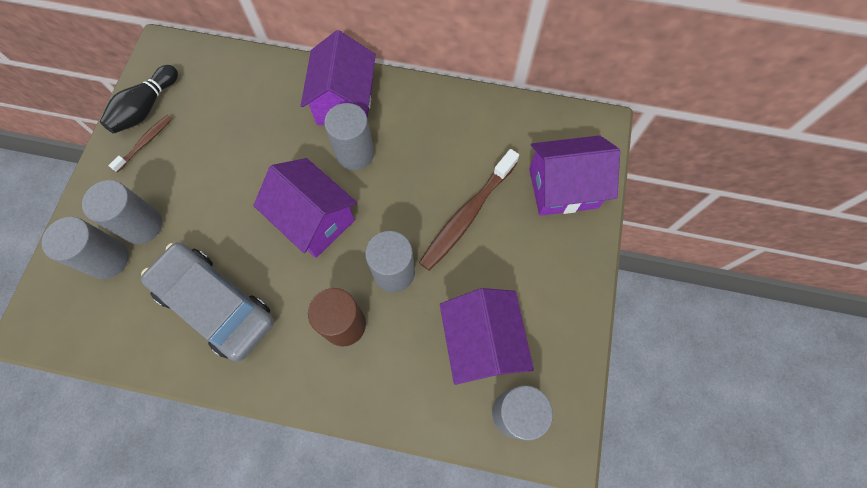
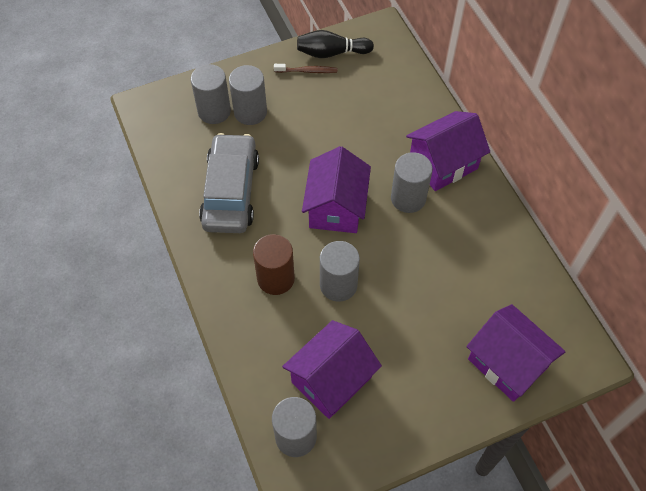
camera: 55 degrees right, 10 degrees down
brown toothbrush [419,149,519,271] -> none

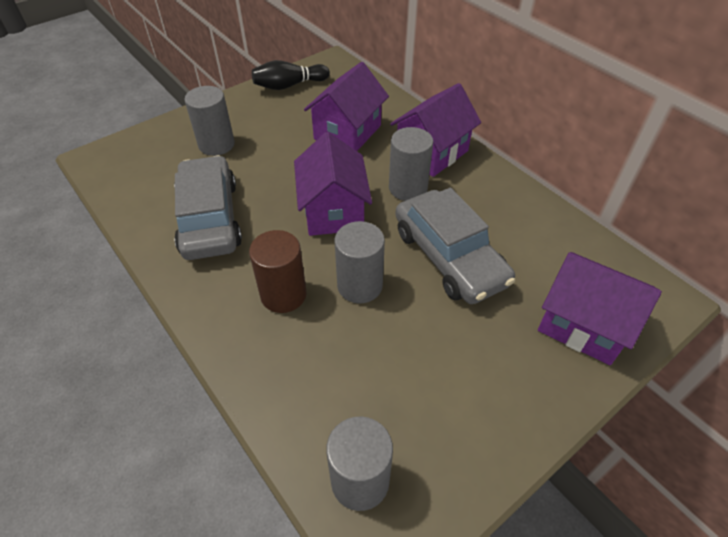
camera: 15 degrees left, 10 degrees down
grey cylinder [191,64,231,124] -> none
brown toothbrush [274,64,337,73] -> none
purple house [282,320,382,419] -> purple house moved to [304,62,389,151]
none -> grey car [395,188,515,304]

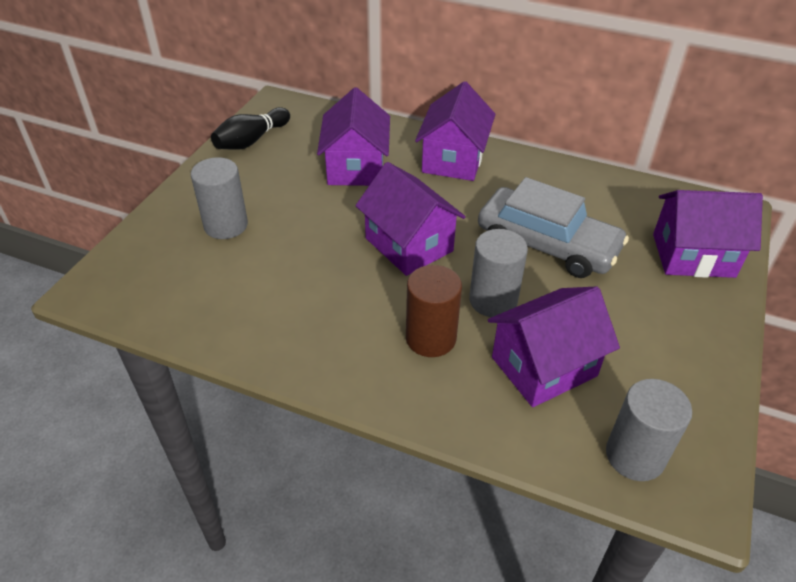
camera: 30 degrees left, 5 degrees down
grey car [174,155,242,260] -> none
grey cylinder [389,127,433,201] -> none
none -> purple house [488,286,620,407]

